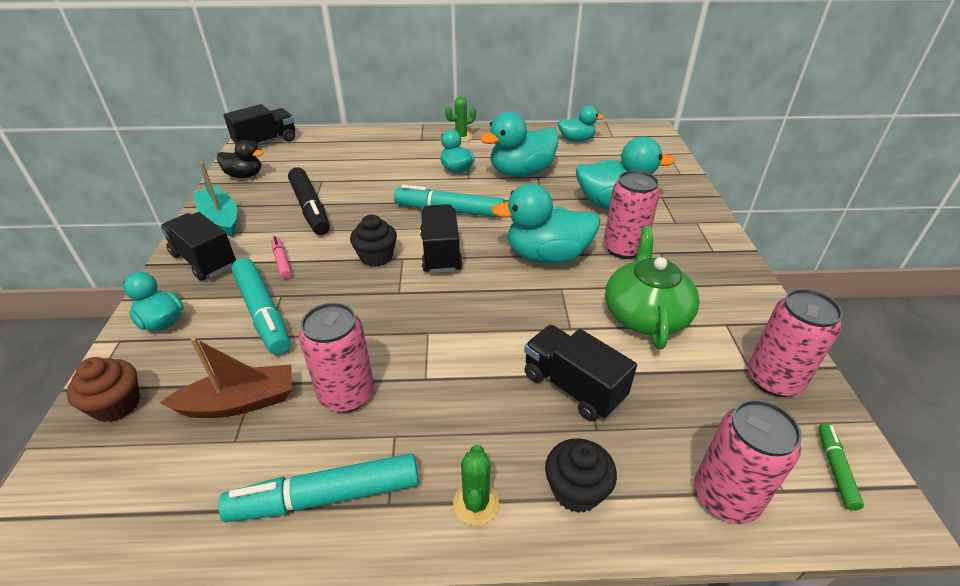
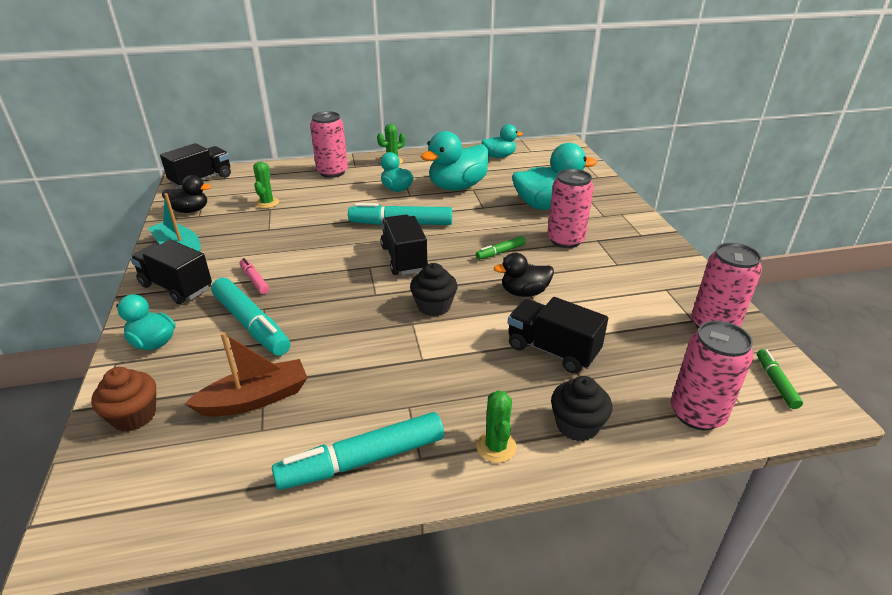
camera: 10 degrees left, 5 degrees down
black marker [288,167,330,235] -> none
pink can [299,302,374,413] -> pink can moved to [310,111,348,178]
black cupcake [350,215,397,267] -> black cupcake moved to [410,263,458,316]
turquoise duck [491,184,600,264] -> green marker [476,236,526,260]
green teapot [605,226,700,349] -> none
none -> green cactus [253,162,279,209]
none -> black duck [494,253,554,297]

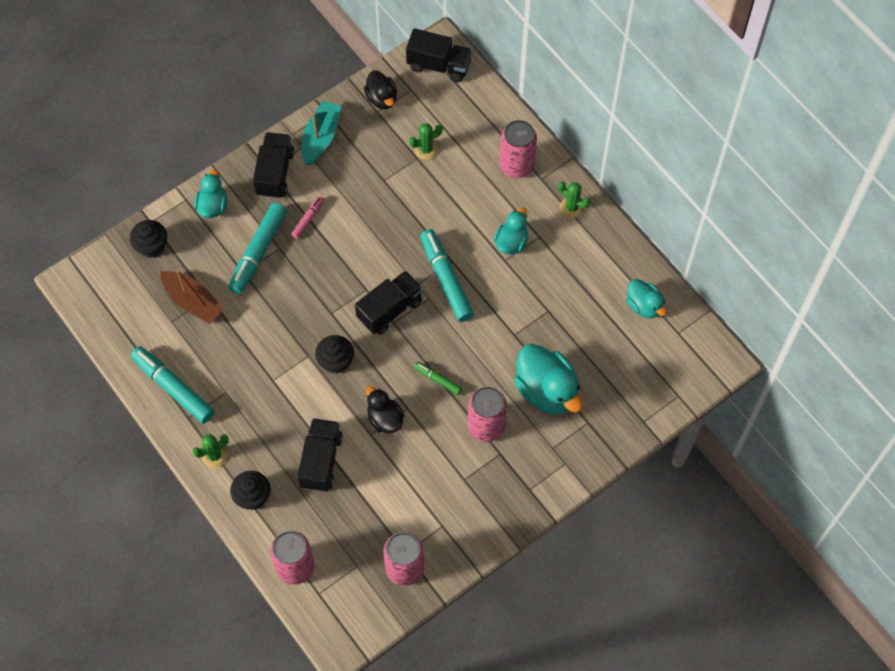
camera: 65 degrees right, 30 degrees up
brown cupcake [91,367,156,432] -> black cupcake [130,220,167,258]
turquoise duck [421,131,489,191] -> none
green marker [757,349,803,409] -> none

